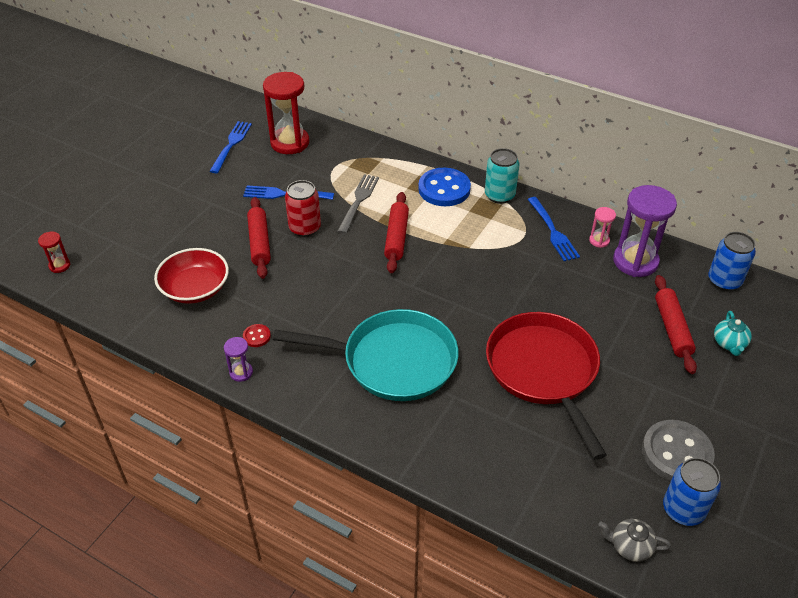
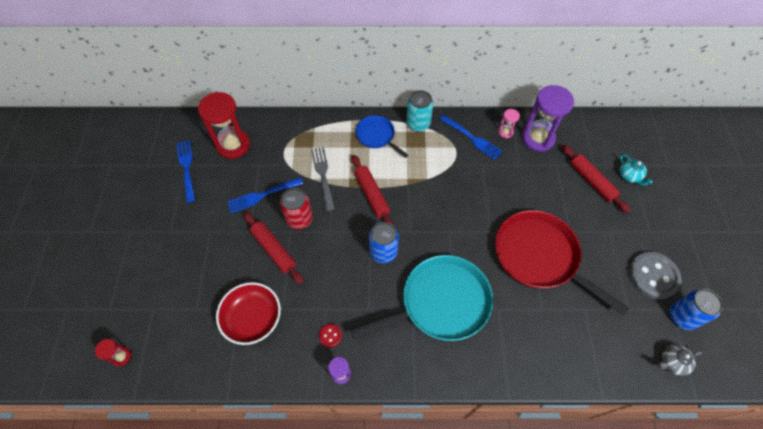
camera: 30 degrees left, 15 degrees up
blue button [418,168,471,206] -> blue pan [356,115,408,158]
blue can [708,232,756,291] -> blue can moved to [369,222,399,263]

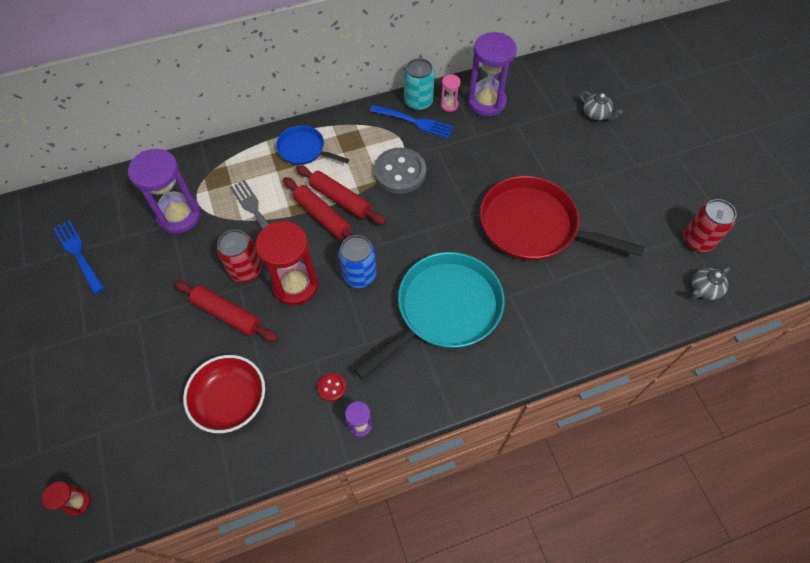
camera: 20 degrees left, 0 degrees up
red hourglass [198,92,250,159] -> red hourglass moved to [255,221,318,306]
blue fork [227,177,303,213] -> none
turquoise can [406,90,433,132] -> turquoise can moved to [404,58,435,111]
red rolling pin [562,145,631,213] -> red rolling pin moved to [296,165,386,225]
turquoise teapot [620,154,653,186] -> grey teapot [580,91,623,120]
grey button [628,252,682,300] -> grey button moved to [374,148,426,194]
blue can [670,289,723,330] -> red can [683,199,737,252]
none -> purple hourglass [128,149,201,234]

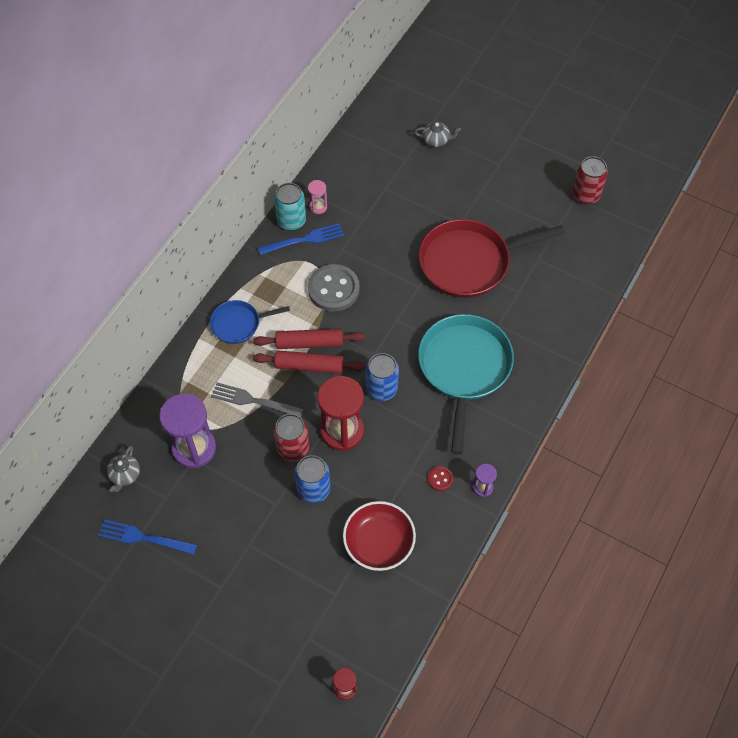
camera: 40 degrees left, 0 degrees up
red rolling pin [174,281,278,342] -> blue can [294,455,330,503]
purple hourglass [468,32,517,116] -> none
grey teapot [692,267,730,300] -> grey teapot moved to [107,446,140,492]

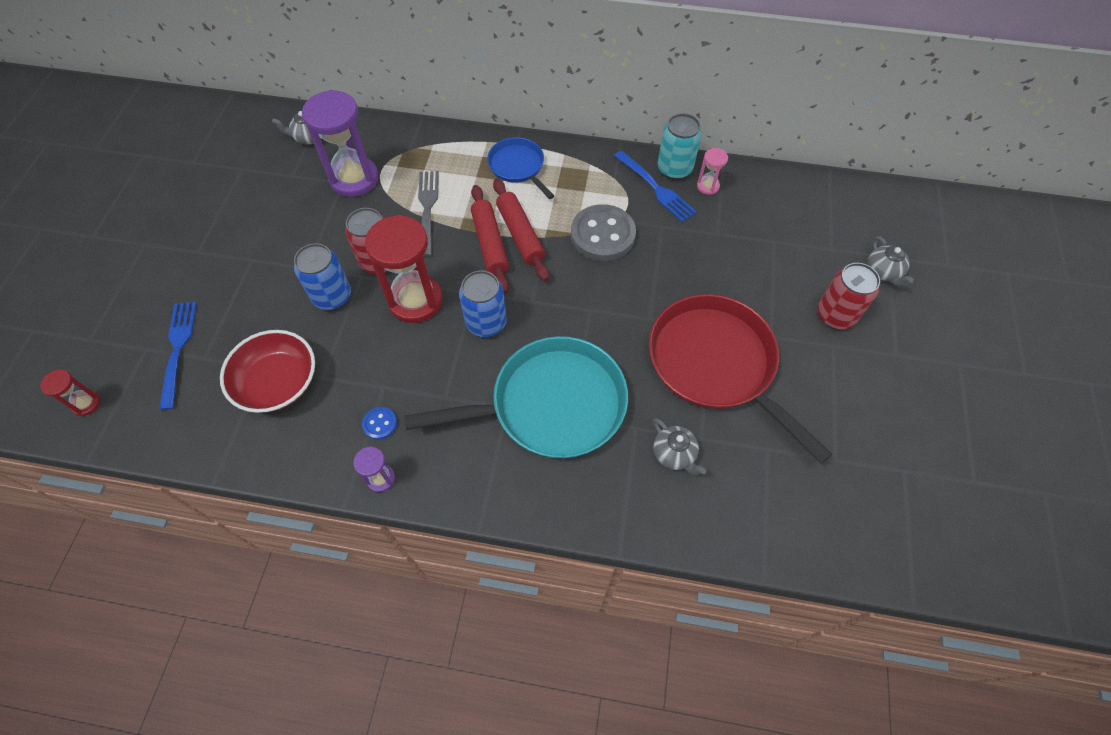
camera: 70 degrees right, 0 degrees up
blue fork [98,519,197,555] -> blue fork moved to [159,302,197,410]
red button [428,466,453,491] -> blue button [362,407,397,440]
red can [572,156,608,204] -> red can moved to [817,263,880,329]
none -> grey teapot [653,418,706,475]

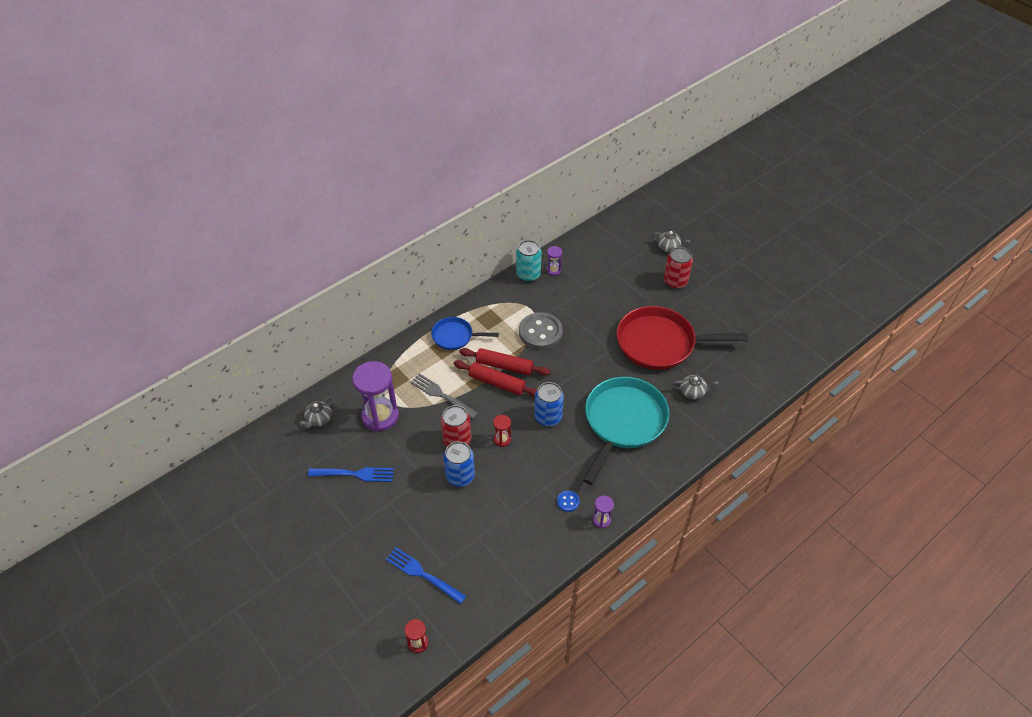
camera: 50 degrees left, 10 degrees down
red bowl [220,330,315,413] -> none
red hourglass [365,215,442,323] -> red hourglass [493,415,511,447], size x0.46
blue fork [614,150,697,222] -> blue fork moved to [308,467,394,482]
pink hourglass [697,148,728,195] -> purple hourglass [546,246,562,276]

